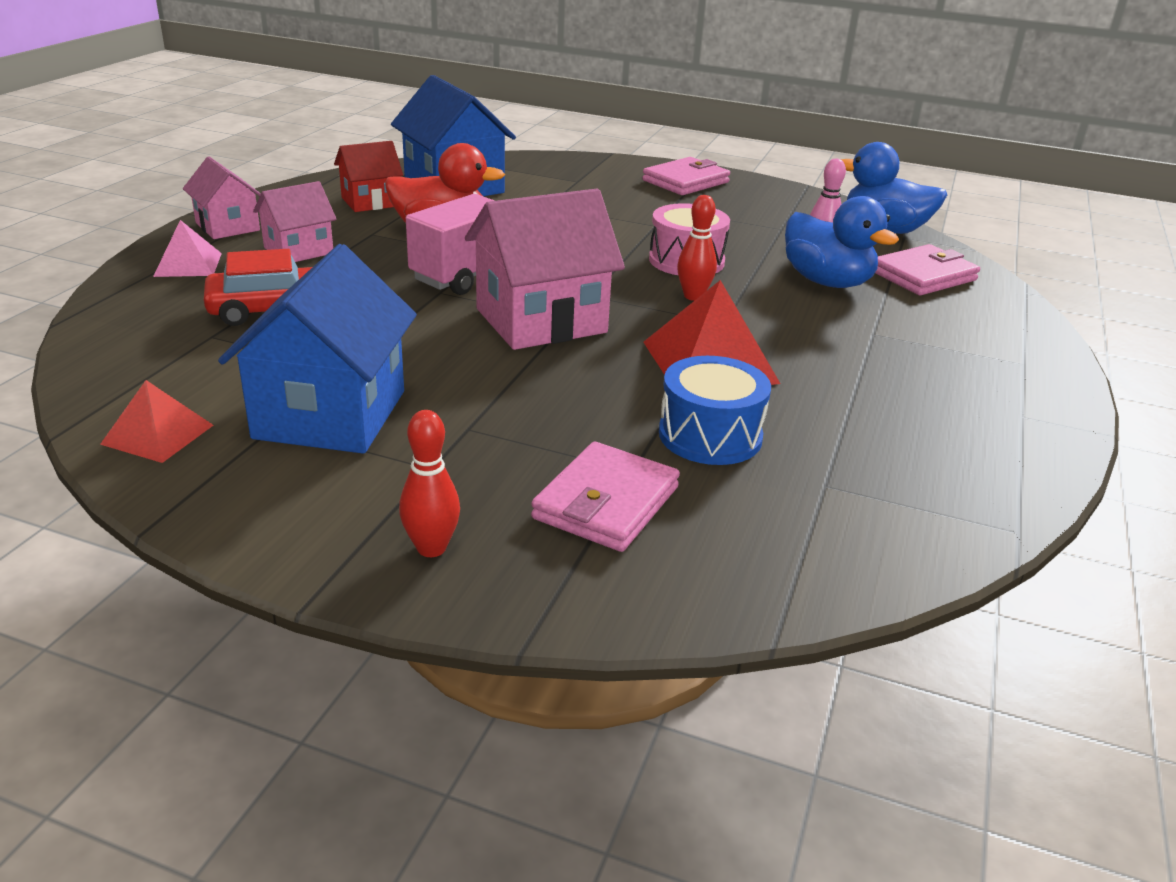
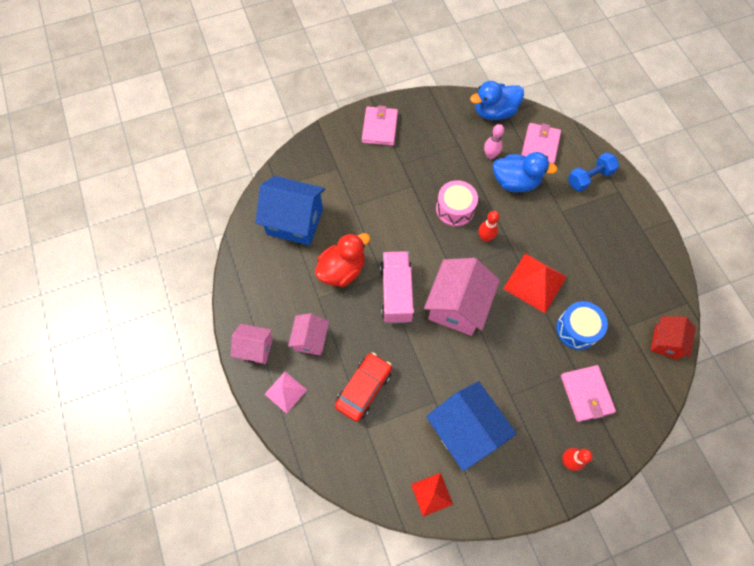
camera: 40 degrees left, 35 degrees up
red house [334,141,403,212] -> red house moved to [650,316,696,360]
none -> blue dumbbell [568,152,619,192]

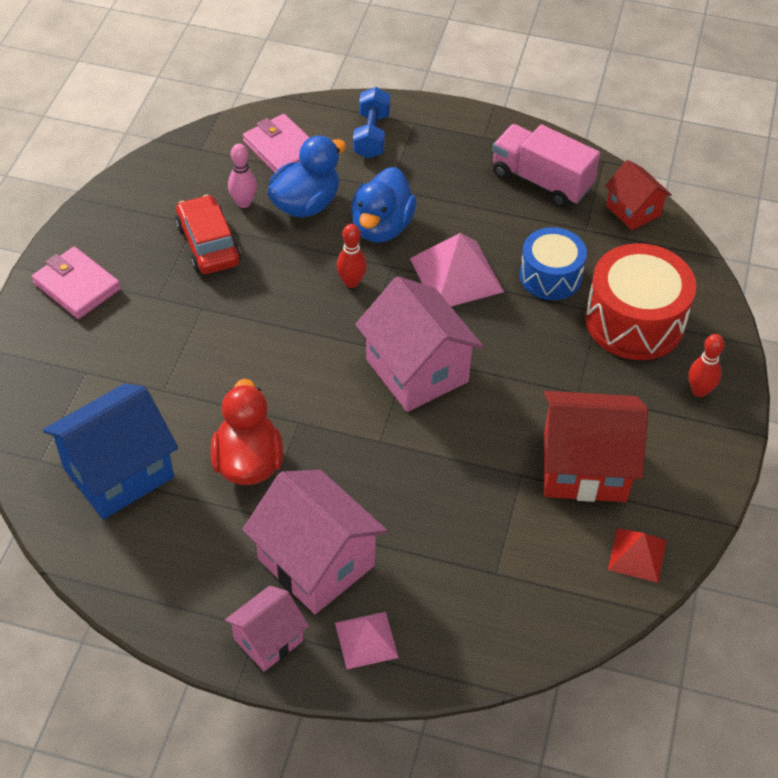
camera: 55 degrees left, 15 degrees down
pink house [288,313,329,355] -> pink house [242,470,387,614], size x1.75
red car [335,353,392,422] -> red car moved to [175,195,241,274]
pink truck [380,251,414,323] -> pink truck moved to [492,124,600,207]
blue house [426,381,517,471] -> red house [544,391,648,502]
pink drum [436,180,478,226] -> none
blue duck [470,81,524,120] -> blue duck moved to [351,167,417,243]
red pyramid [503,253,567,313] -> pink pyramid [410,233,504,306]
pink wallet [561,365,616,422] -> red drum [585,243,696,360]

